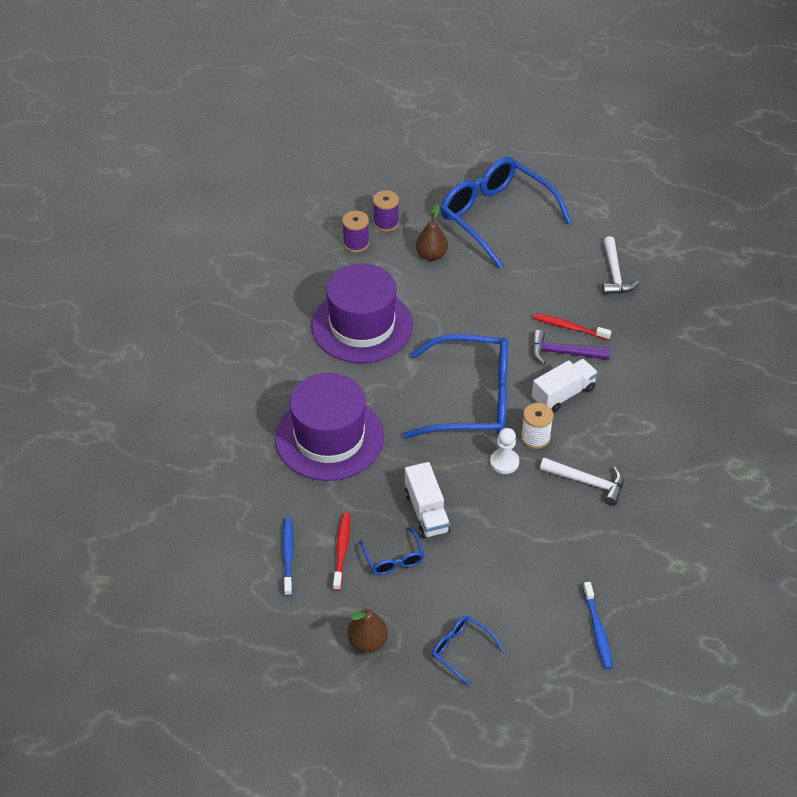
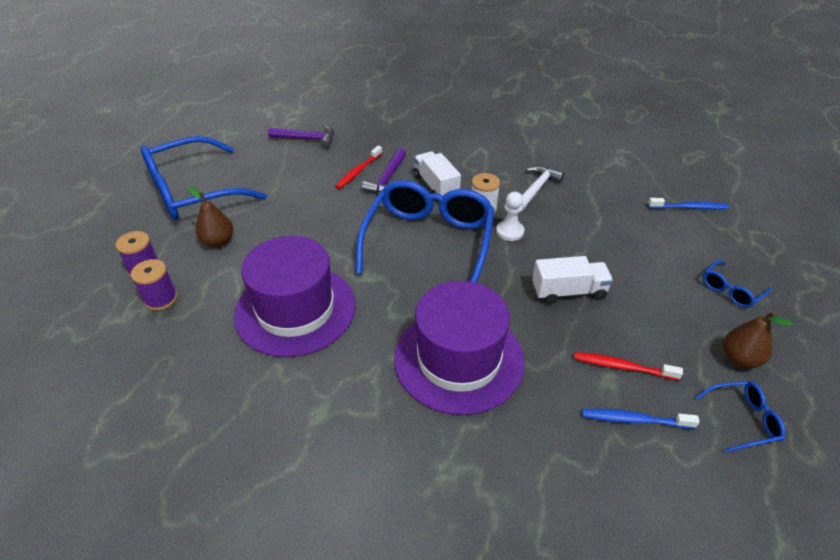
camera: 80 degrees left, 5 degrees down
blue glasses [360,527,424,575] -> blue glasses moved to [695,381,786,452]
white hammer [602,236,640,295] -> purple hammer [268,125,334,148]

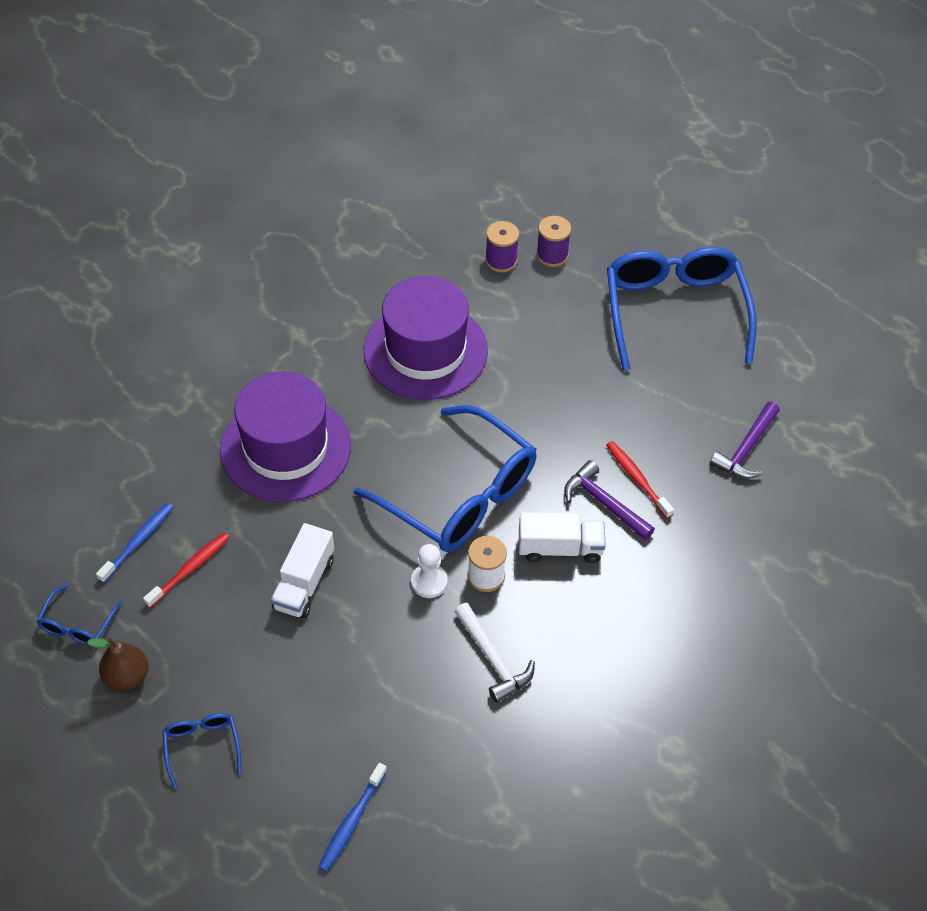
camera: 115 degrees right, 10 degrees up
brown pear [188,187,233,247] -> none

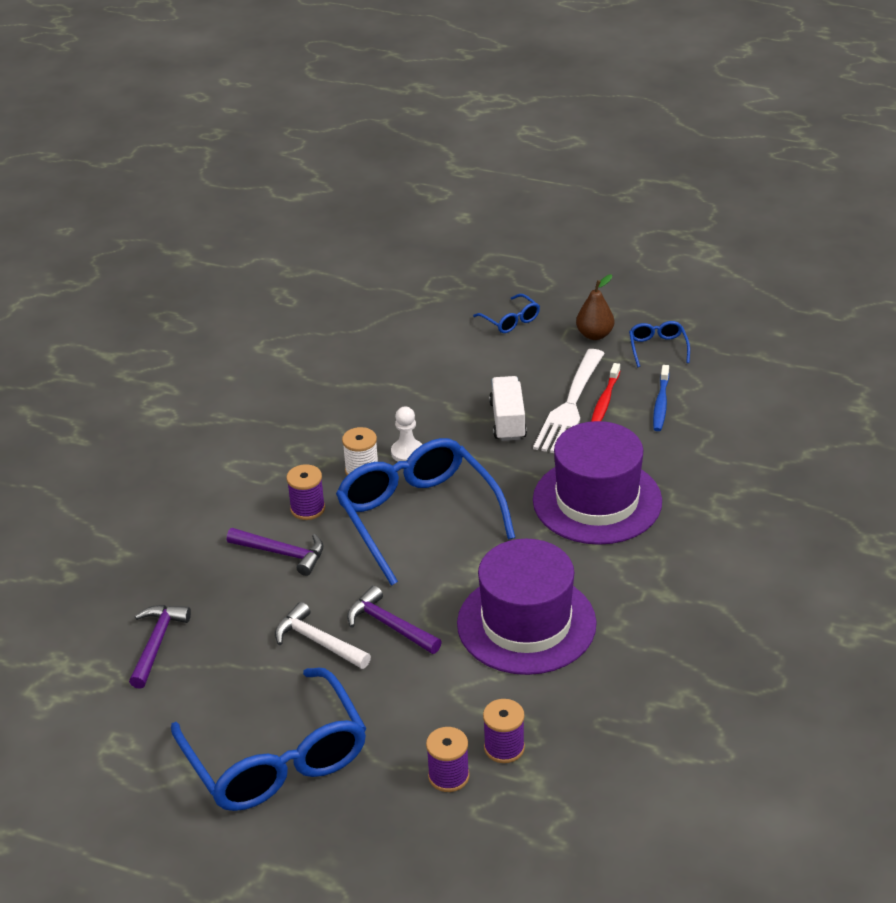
camera: 160 degrees right, 15 degrees down
blue toothbrush [318,762,387,872] -> none
blue glasses [354,405,536,552] -> blue glasses turned 45 degrees clockwise [336,438,515,586]
white hammer [454,603,535,703] -> white hammer moved to [275,602,371,669]
white truck [519,512,606,563] -> purple spool [286,464,325,520]
red toothbrush [607,441,674,518] -> none
none -> purple hammer [347,586,442,654]
none -> white fork [533,349,605,453]

